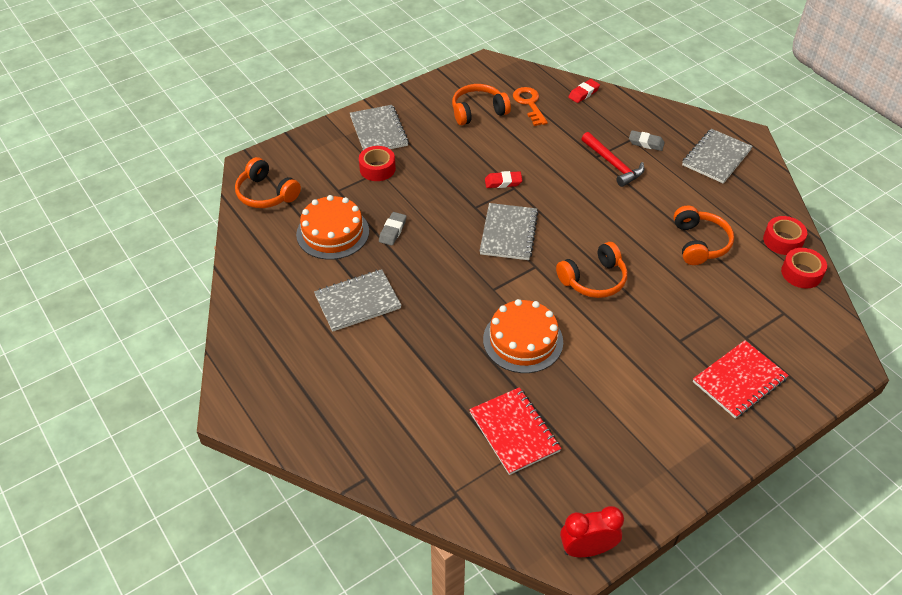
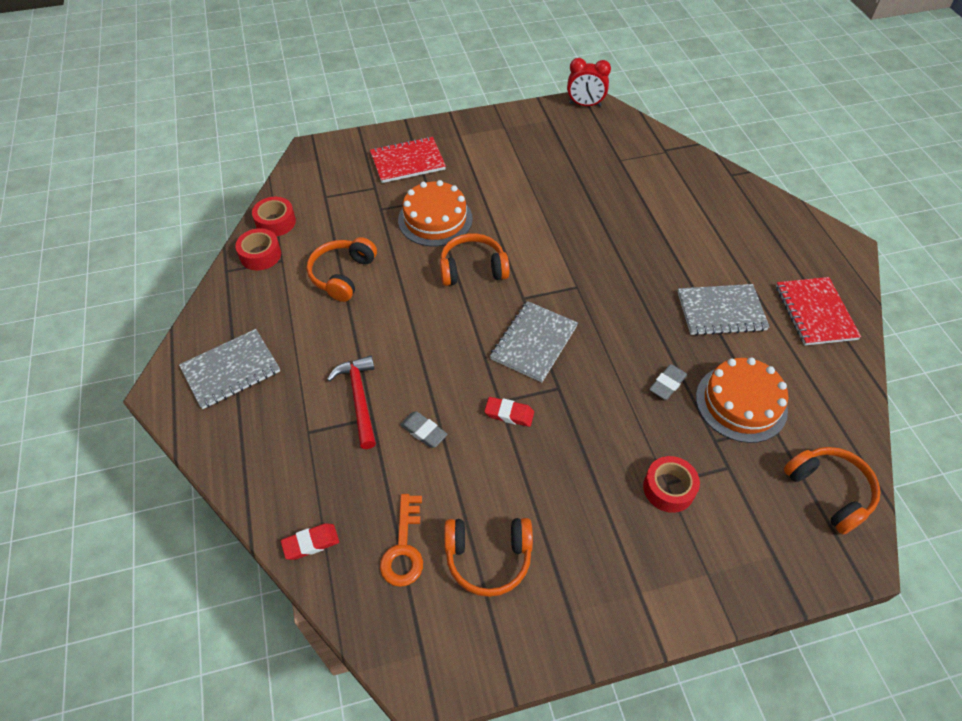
camera: 160 degrees left, 5 degrees up
grey notebook [350,105,409,150] -> none
red notebook [469,387,561,475] -> red notebook moved to [776,277,861,345]
orange cake [483,299,563,373] -> orange cake moved to [398,180,473,247]
grey eraser [629,130,665,151] -> grey eraser moved to [400,411,447,448]

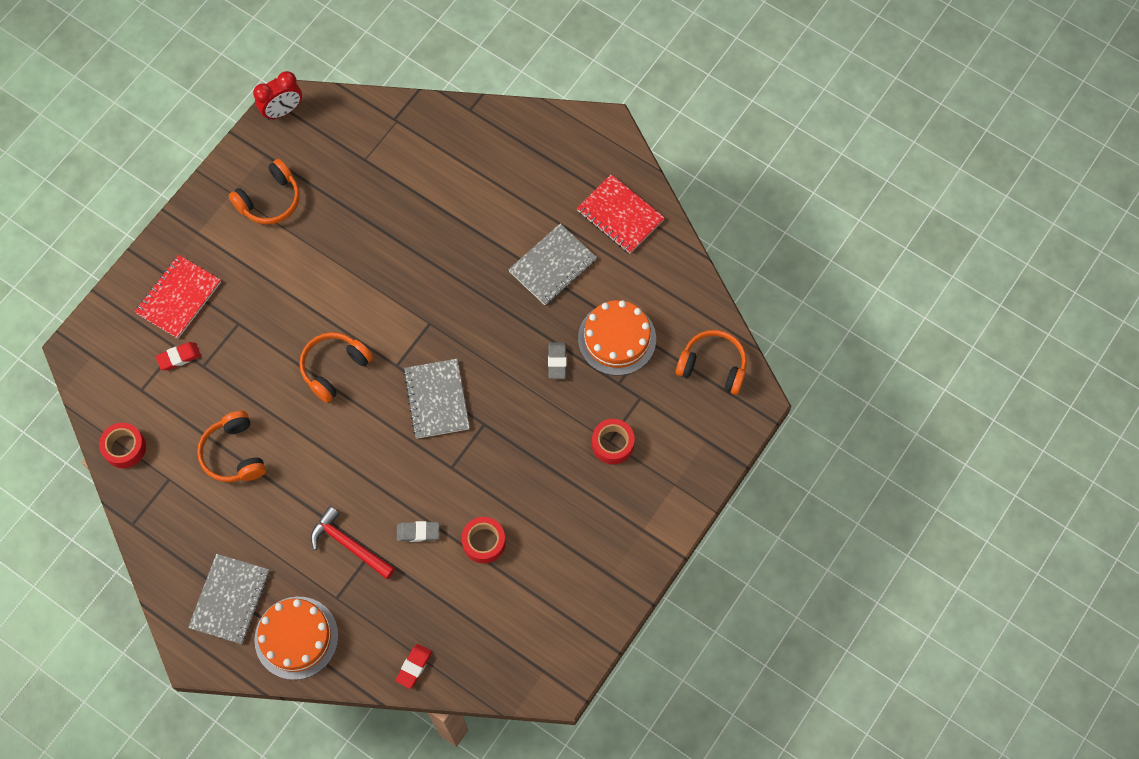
camera: 40 degrees left, 15 degrees up
red tape [235,228,281,270] -> red tape moved to [461,517,506,564]
orange key [380,494,423,587] -> none
orange cake [398,180,473,247] -> orange cake moved to [254,597,338,680]
orange headphones [444,518,533,597] -> orange headphones moved to [229,159,300,225]
red eraser [484,397,534,427] -> red eraser moved to [156,342,201,370]

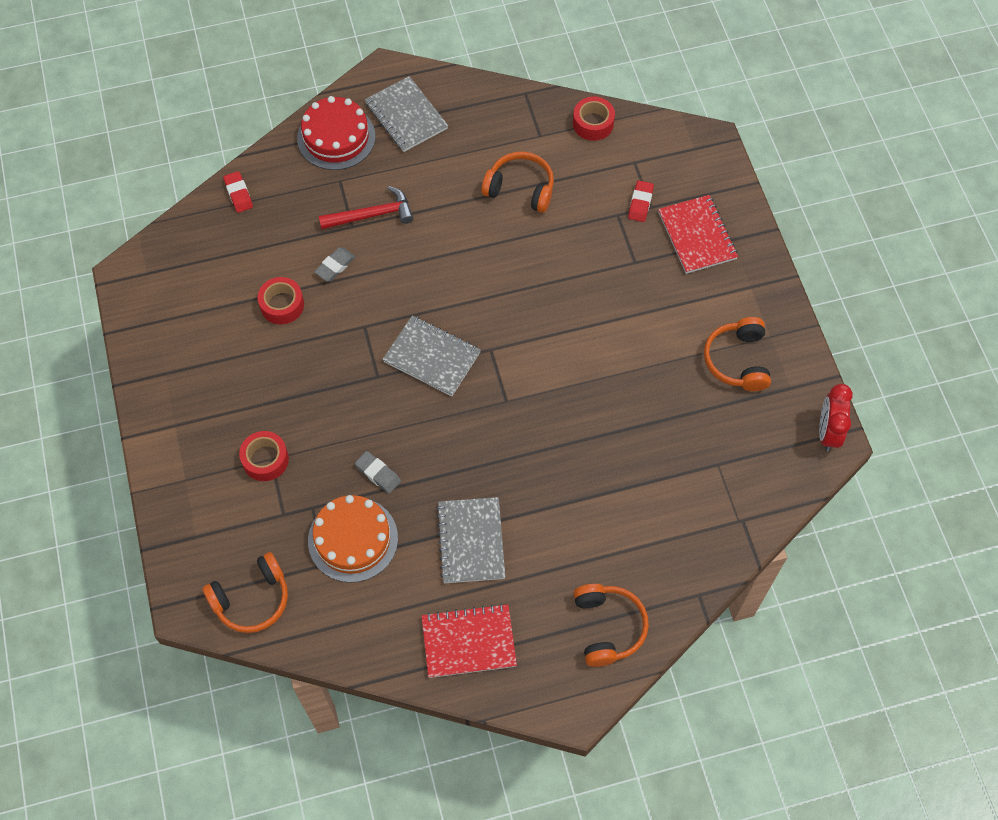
camera: 130 degrees right, 5 degrees down
orange cake [254,597,338,680] -> red cake [297,96,375,170]
orange headphones [299,332,373,403] -> orange headphones moved to [573,584,649,667]

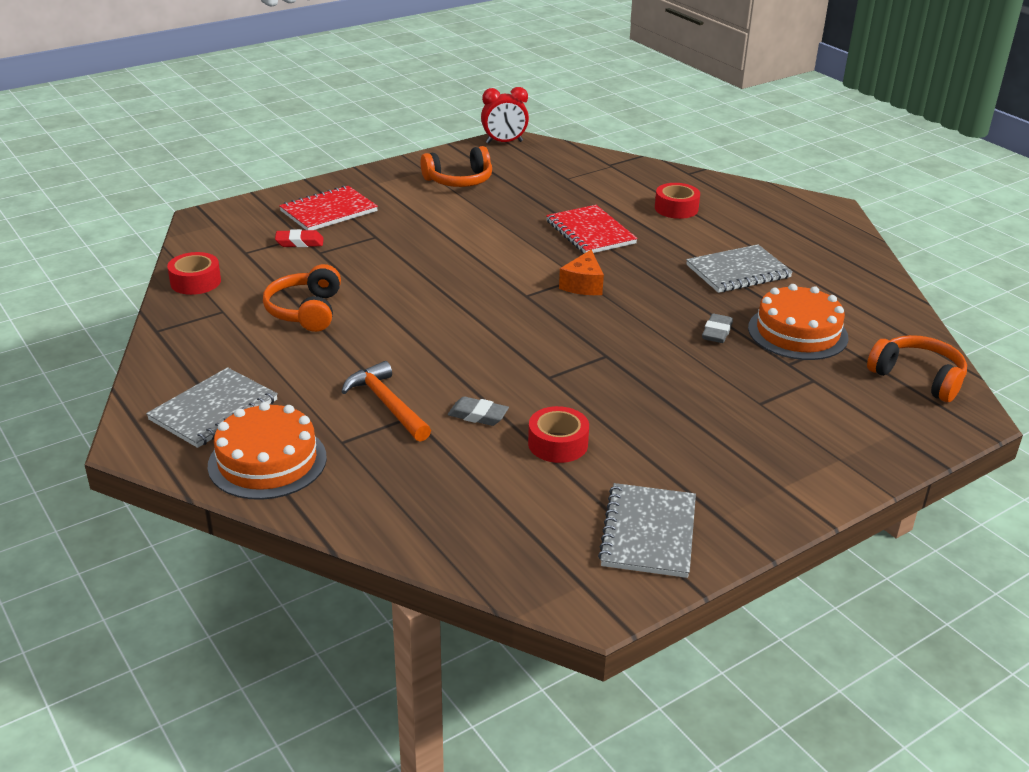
camera: 110 degrees left, 30 degrees down
red eraser [223,171,253,213] -> none
red tape [239,431,289,481] -> red tape moved to [655,183,700,219]
red cake [297,96,375,170] -> orange cake [208,402,327,500]
red hammer [319,186,413,229] -> orange hammer [341,361,431,442]
grey notebook [383,315,481,396] -> grey notebook moved to [598,483,696,578]
red notebook [422,604,517,678] -> red notebook moved to [546,205,638,253]
orange headphones [573,584,649,667] -> none
none -> orange cheese [559,249,604,295]

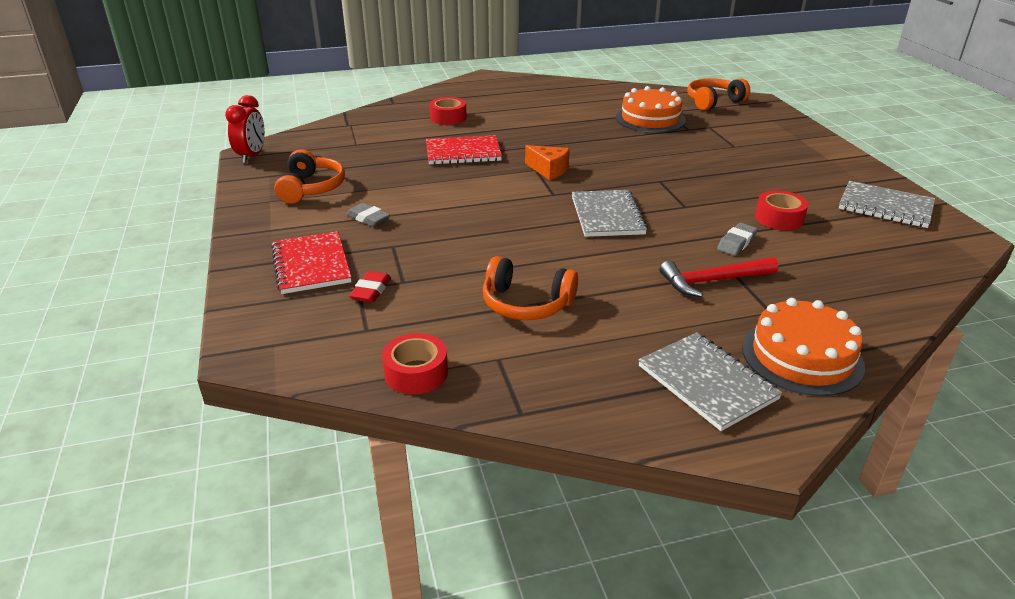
camera: 70 degrees left, 0 degrees up
orange hammer [341,361,431,442] -> red hammer [660,257,778,297]
grey notebook [686,244,793,293] -> grey notebook moved to [572,190,648,237]
grey eraser [702,314,733,343] -> grey eraser moved to [347,203,390,227]

